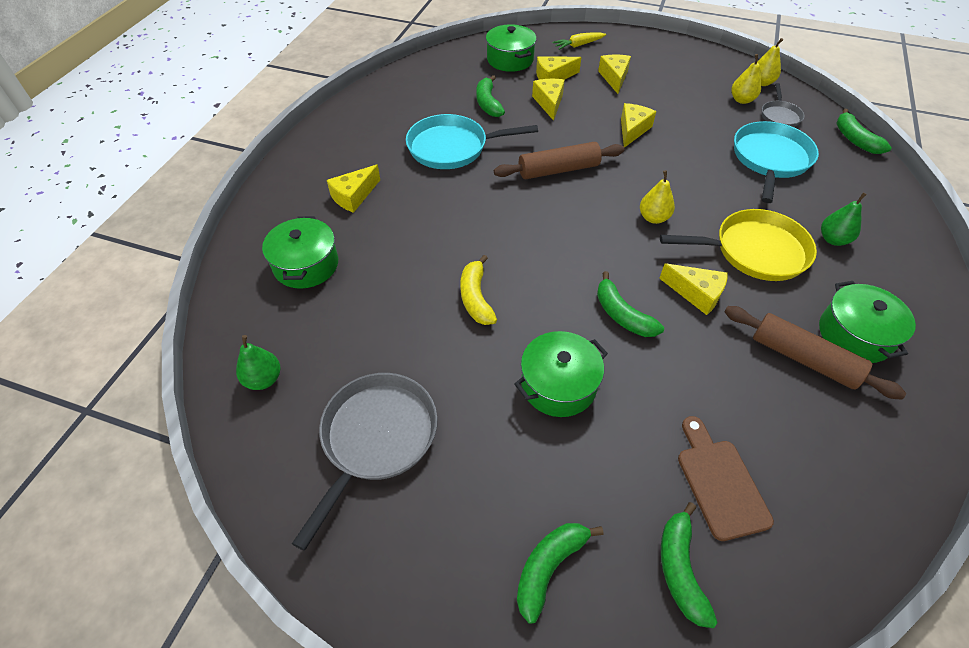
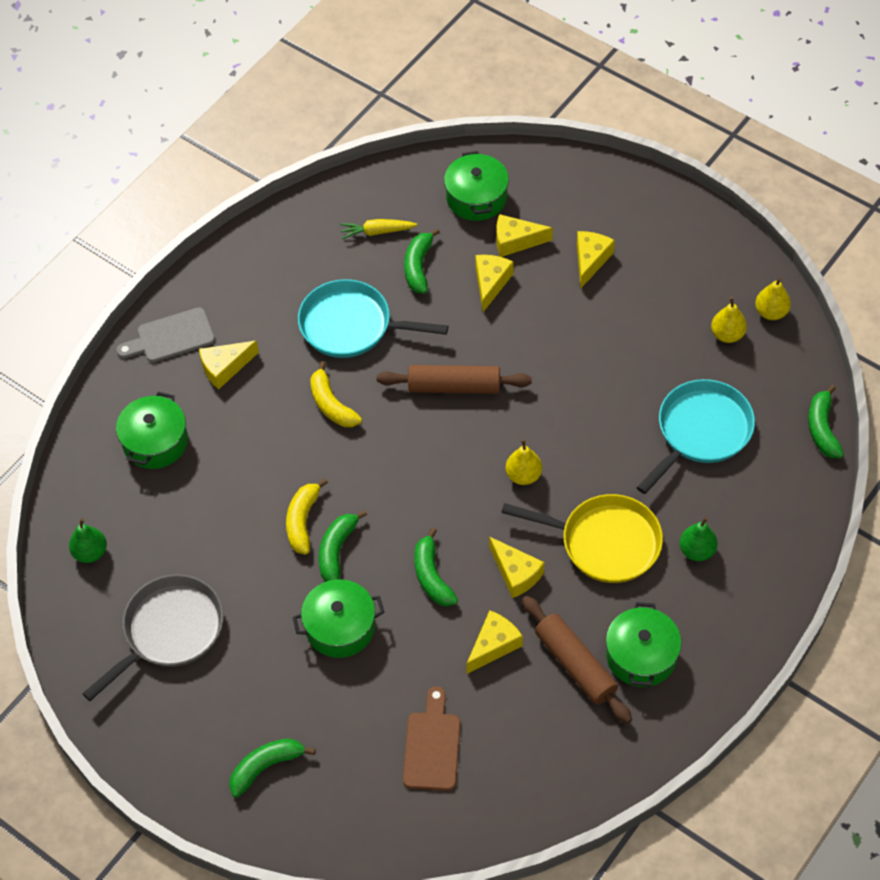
camera: 20 degrees right, 5 degrees up
yellow carrot [552,33,606,50] -> yellow carrot moved to [340,219,417,239]
yellow cheese [621,103,656,148] -> yellow cheese moved to [466,610,523,674]
green banana [661,502,718,628] -> green banana moved to [319,510,367,582]
grey pan [762,83,804,127] -> none
none -> grey cutting board [116,307,215,363]
none -> yellow banana [310,361,362,427]

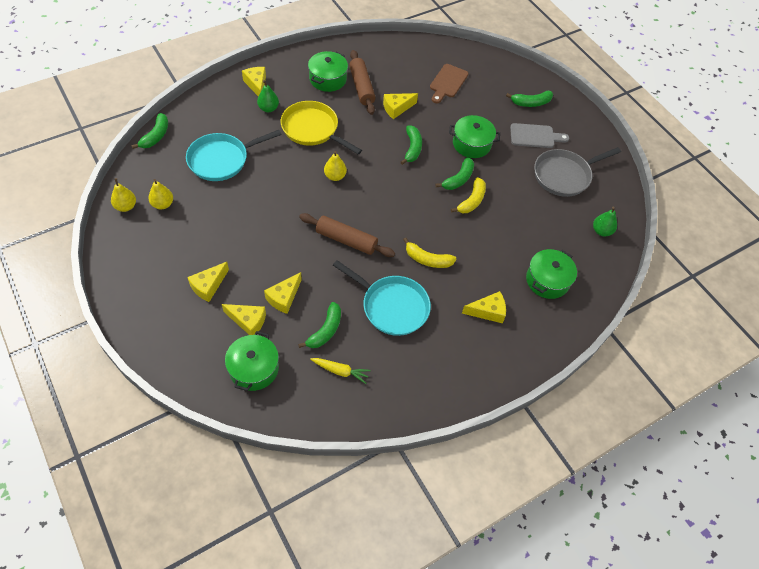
camera: 165 degrees left, 0 degrees up
grey cutting board [116,307,215,363] -> grey cutting board moved to [510,123,569,148]
yellow banana [310,361,362,427] -> yellow banana turned 120 degrees clockwise [403,238,456,268]
yellow cheese [489,536,544,598] -> yellow cheese moved to [242,67,266,97]

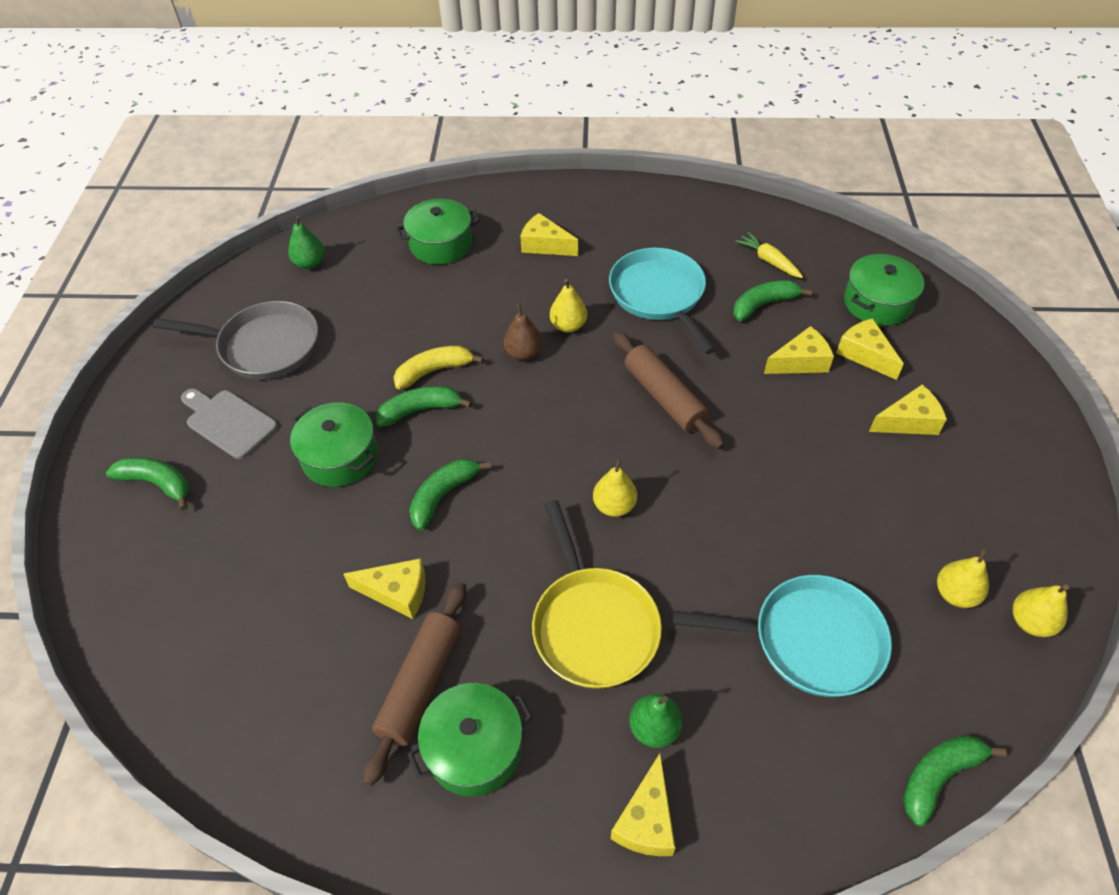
camera: 140 degrees left, 5 degrees down
yellow banana [403,238,456,268] -> yellow pear [550,279,587,333]
brown cutting board [430,64,468,103] -> none
none -> brown pear [504,303,542,361]

